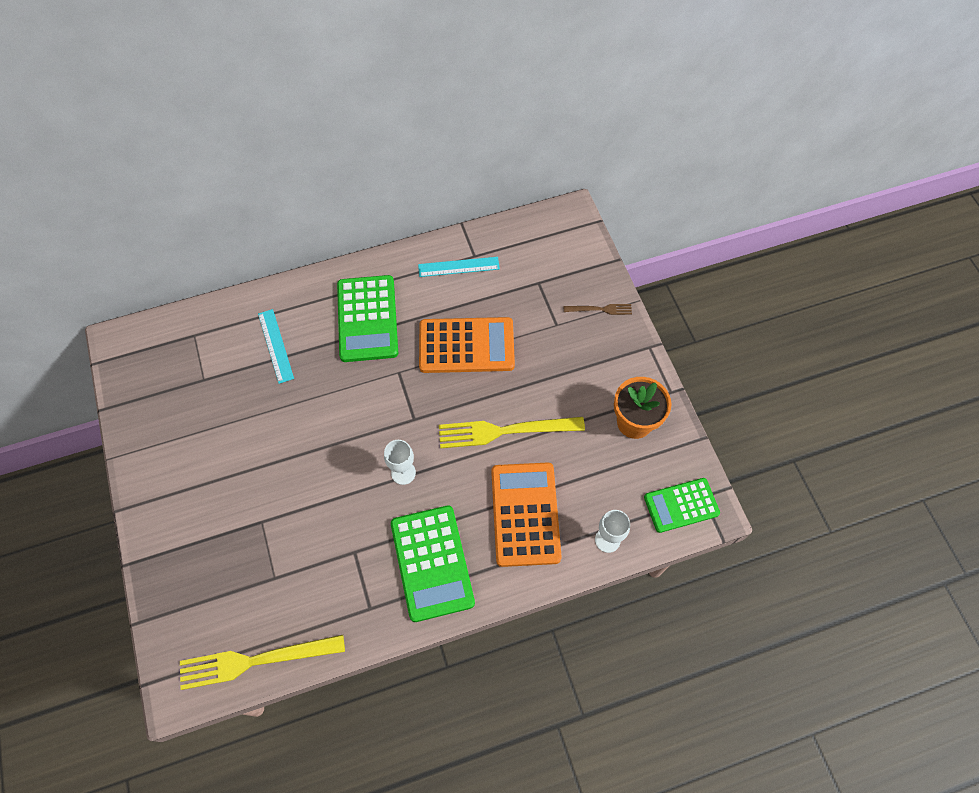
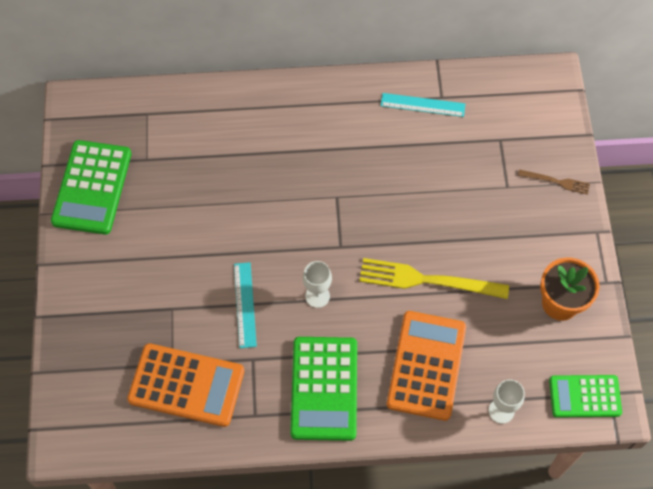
camera: 15 degrees right, 0 degrees up
yellow fork [180,635,345,690] -> none
turquoise ruler [258,309,294,384] -> turquoise ruler moved to [234,262,257,348]
green calculator [337,275,398,362] -> green calculator moved to [51,140,131,235]
orange calculator [419,317,515,373] -> orange calculator moved to [127,343,244,427]

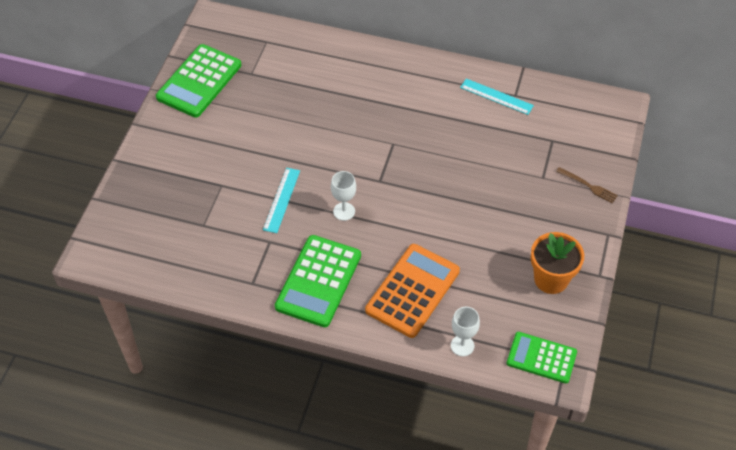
camera: 20 degrees right, 10 degrees down
orange calculator [127,343,244,427] -> none
yellow fork [359,258,509,299] -> none

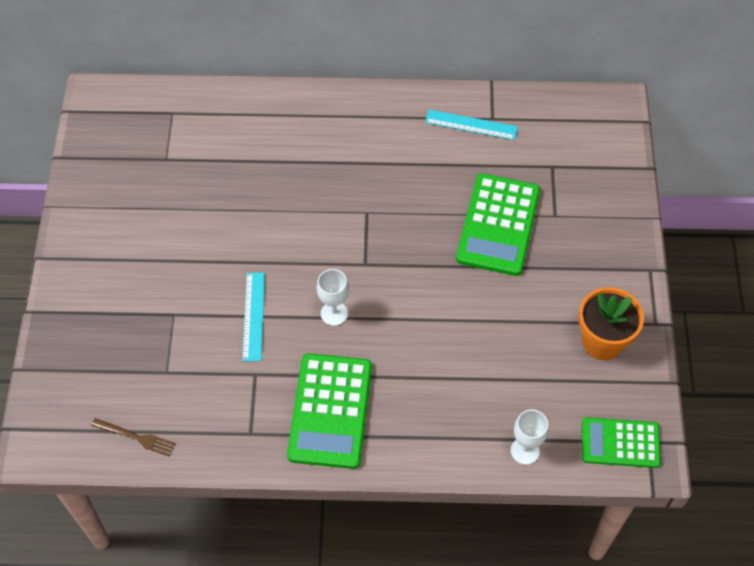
camera: 15 degrees left, 5 degrees up
green calculator [156,44,241,118] -> green calculator moved to [456,173,540,276]
orange calculator [365,244,460,338] -> none
brown fork [556,167,618,203] -> brown fork moved to [91,418,176,456]

